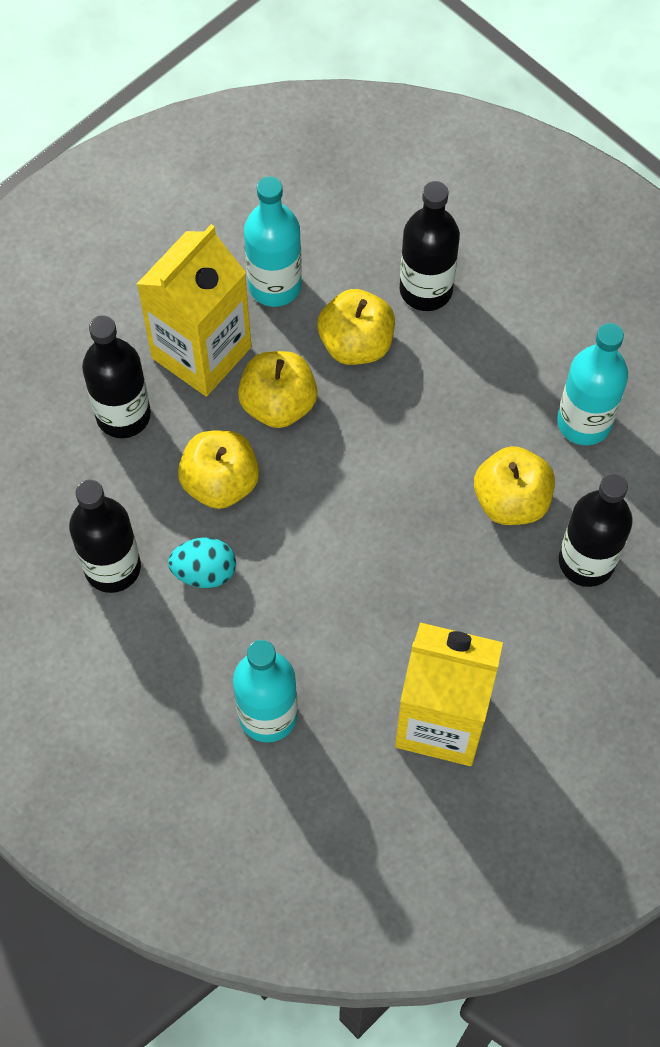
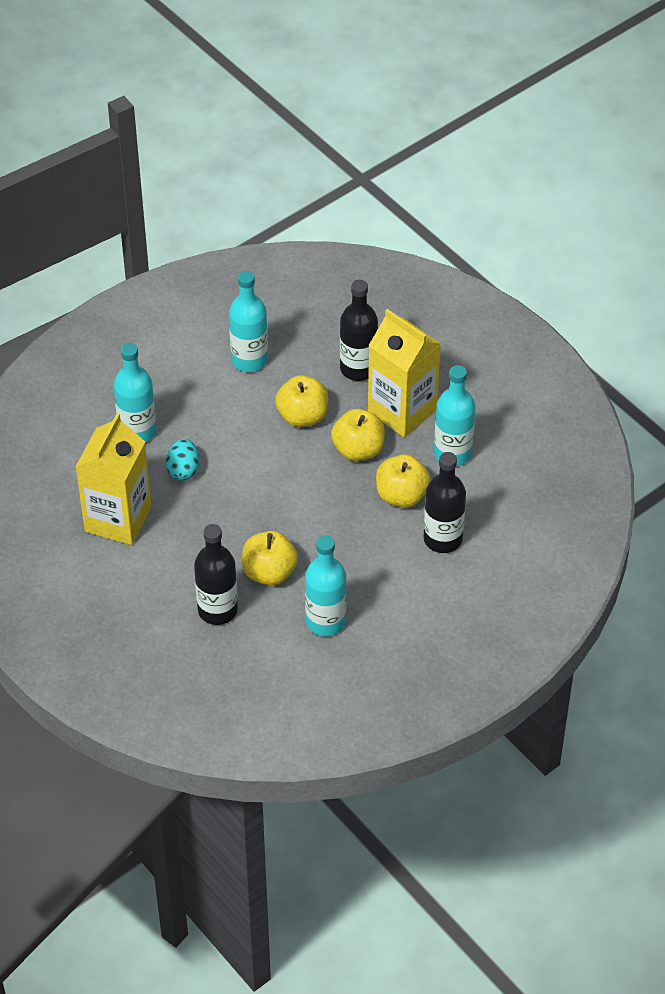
camera: 95 degrees right, 15 degrees down
black bottle [69,480,141,593] -> turquoise bottle [229,271,268,372]
turquoise egg [168,538,236,588] -> turquoise egg moved to [166,439,199,481]

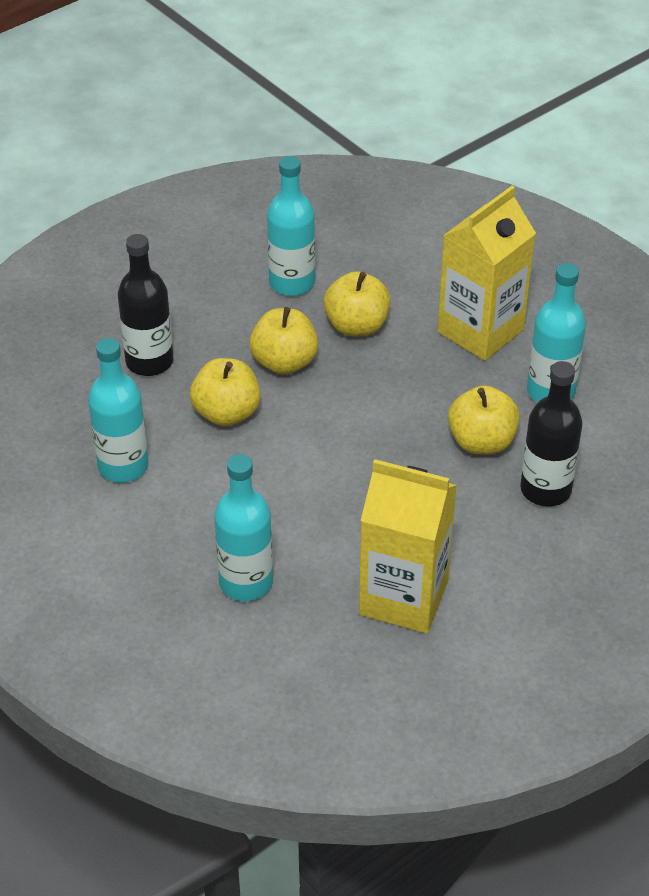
camera: 90 degrees left, 5 degrees down
turquoise egg [166,439,199,481] -> none
yellow carton [368,309,441,437] -> yellow carton moved to [437,186,536,361]
black bottle [424,452,466,553] -> none

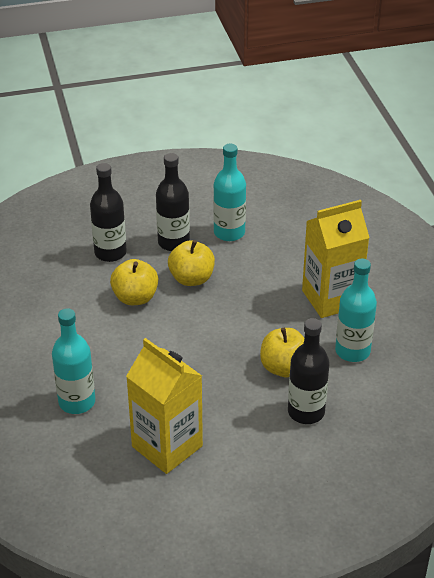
camera: 25 degrees right, 5 degrees down
turquoise bottle [88,338,149,483] -> none
yellow apple [324,271,391,336] -> none
none -> black bottle [156,153,190,251]

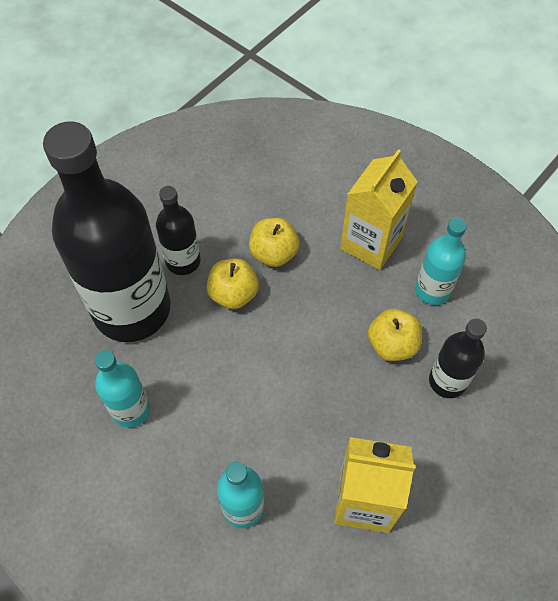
camera: 35 degrees left, 20 degrees up
black bottle [90,163,127,262] -> black bottle [43,122,171,342], size x2.15
yellow apple [110,259,158,305] -> yellow apple moved to [249,218,300,267]
turquoise bottle [213,144,246,241] -> turquoise bottle moved to [95,350,150,428]

